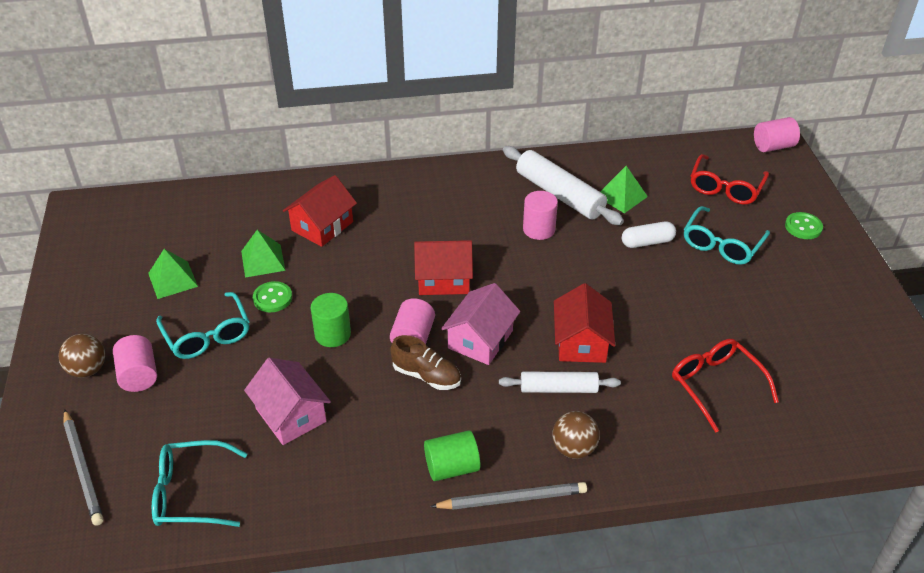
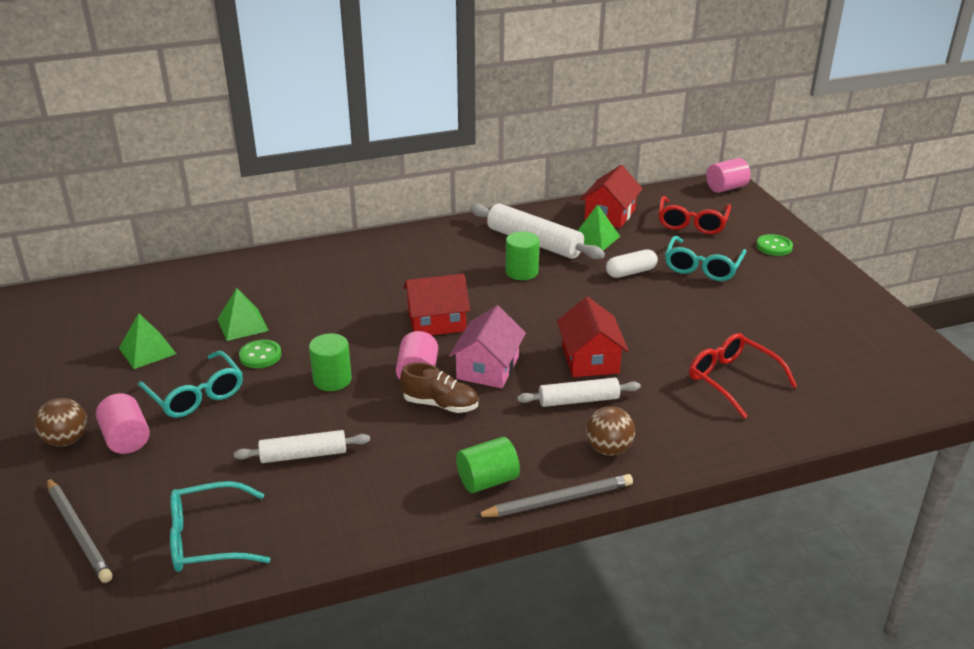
camera: 10 degrees left, 10 degrees down
pink house [244,358,331,445] -> white rolling pin [234,430,370,463]
red house [283,175,357,247] -> red house moved to [580,165,643,228]
pink cylinder [523,191,558,240] -> green cylinder [506,231,540,280]

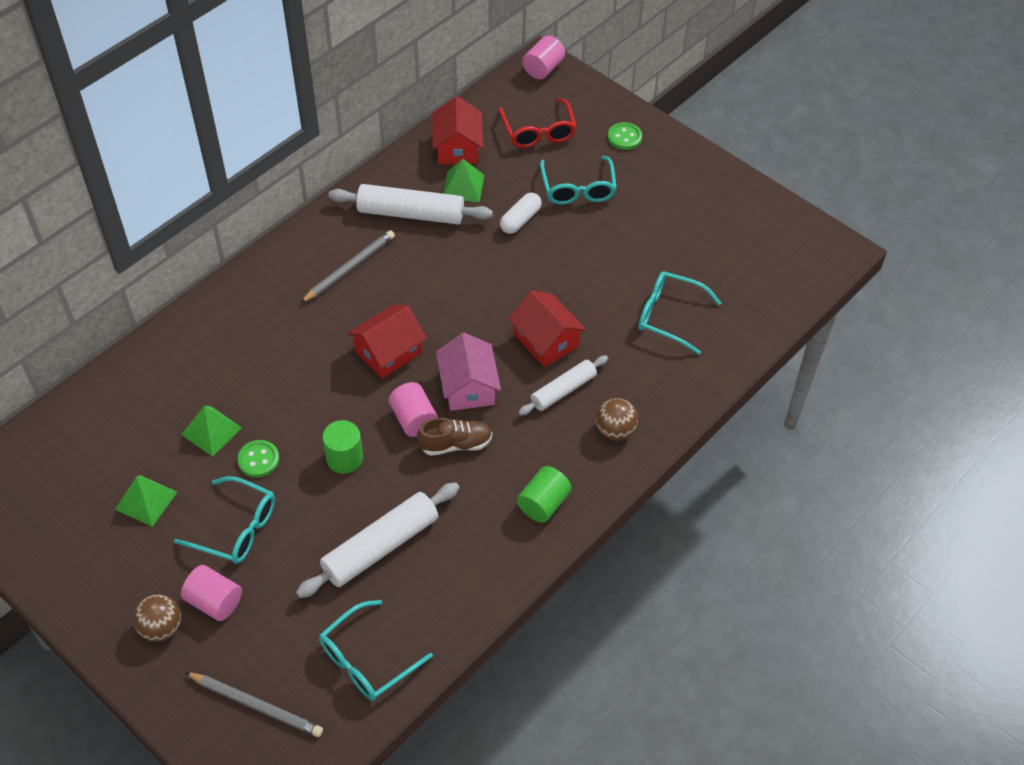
camera: 30 degrees left, 20 degrees up
white rolling pin [234,430,370,463] -> white rolling pin [296,482,459,598], size x1.60
grey pencil [475,474,633,517] -> grey pencil moved to [300,230,395,303]
green cylinder [506,231,540,280] -> none
red glasses [689,333,797,419] -> turquoise glasses [638,271,721,355]

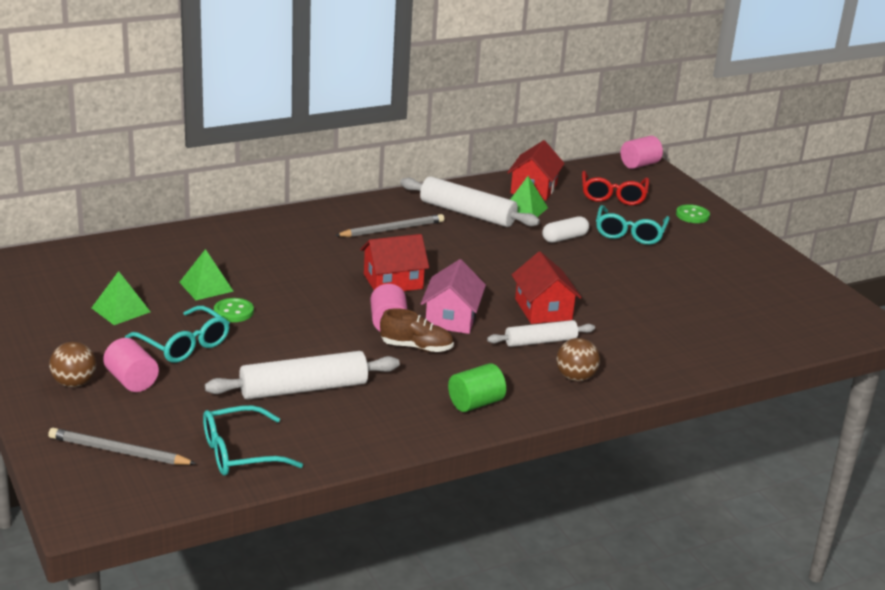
camera: 20 degrees right, 25 degrees down
grey pencil [185,672,323,737] -> grey pencil turned 150 degrees clockwise [48,428,197,465]
green cylinder [322,420,363,474] -> none
turquoise glasses [638,271,721,355] -> none

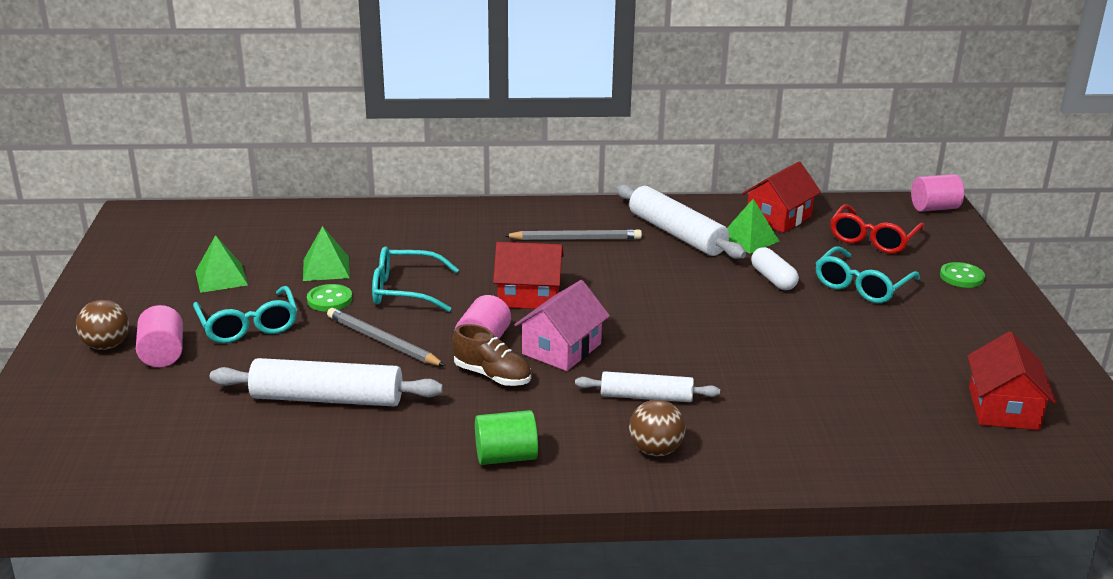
camera: 25 degrees right, 0 degrees up
grey pencil [48,428,197,465] -> grey pencil moved to [327,308,445,366]
turquoise glasses [203,405,303,476] -> turquoise glasses moved to [372,246,459,312]
red house [512,252,582,324] -> red house moved to [967,332,1057,430]
white capsule [542,216,589,243] -> white capsule turned 75 degrees clockwise [751,247,799,290]

